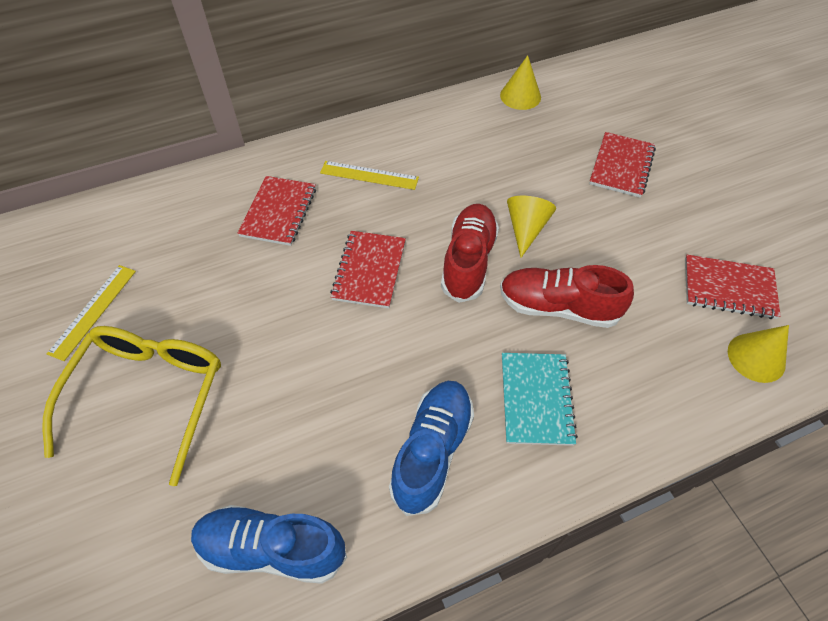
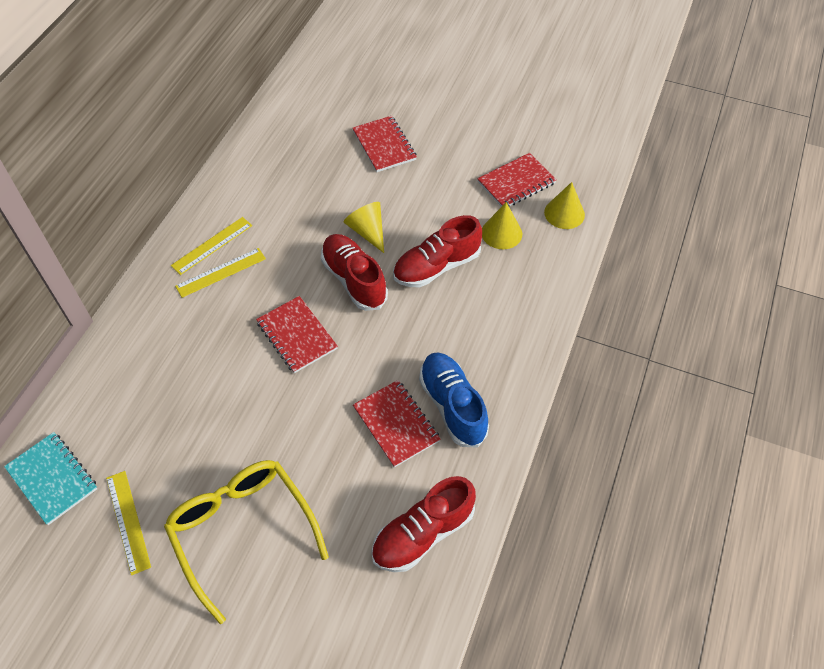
camera: 45 degrees left, 0 degrees up
blue shoe [191,505,347,584] -> red shoe [371,476,476,572]
red notebook [238,176,316,246] -> red notebook moved to [353,380,440,468]
yellow cone [500,55,541,110] -> yellow cone moved to [482,202,522,249]
turquoise notebook [502,353,578,446] -> turquoise notebook moved to [4,432,98,525]
none -> yellow ruler [171,217,252,275]

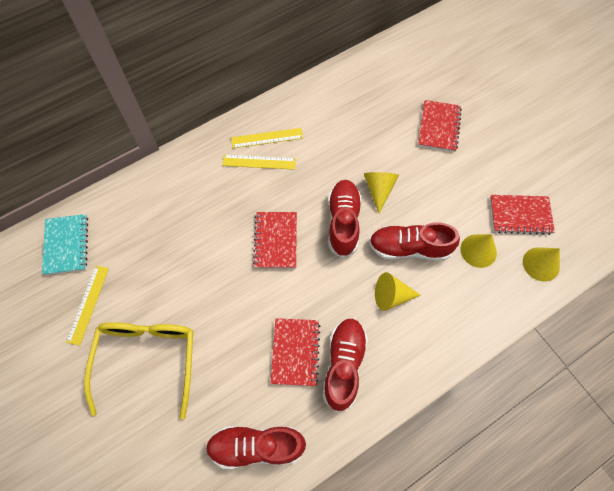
camera: 35 degrees right, 10 degrees up
blue shoe [419,352,489,447] -> red shoe [323,318,368,412]
none -> yellow cone [375,272,420,311]

